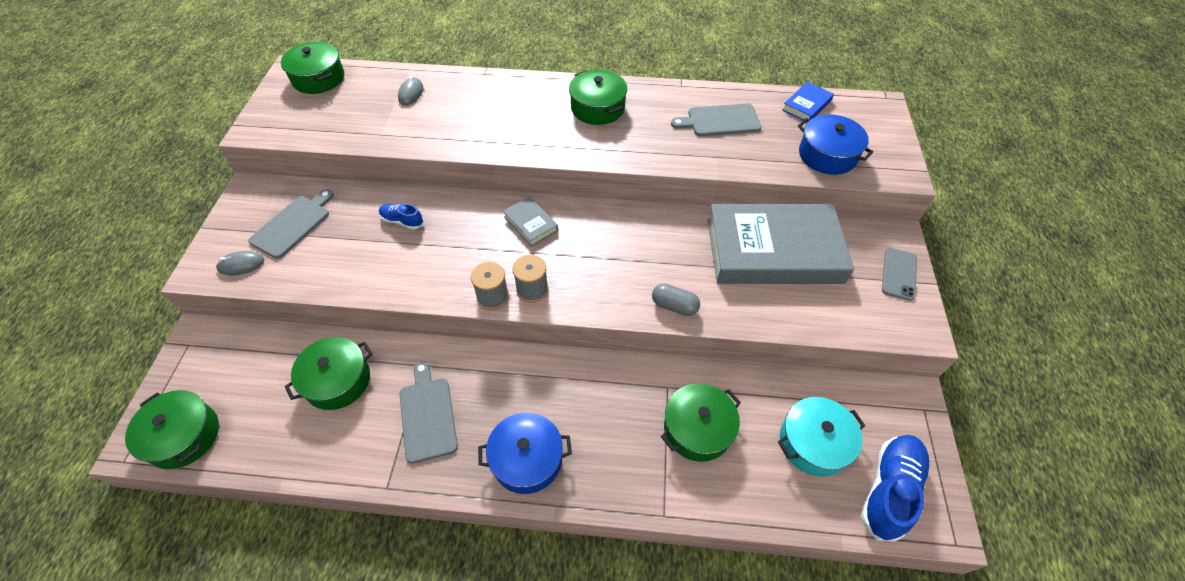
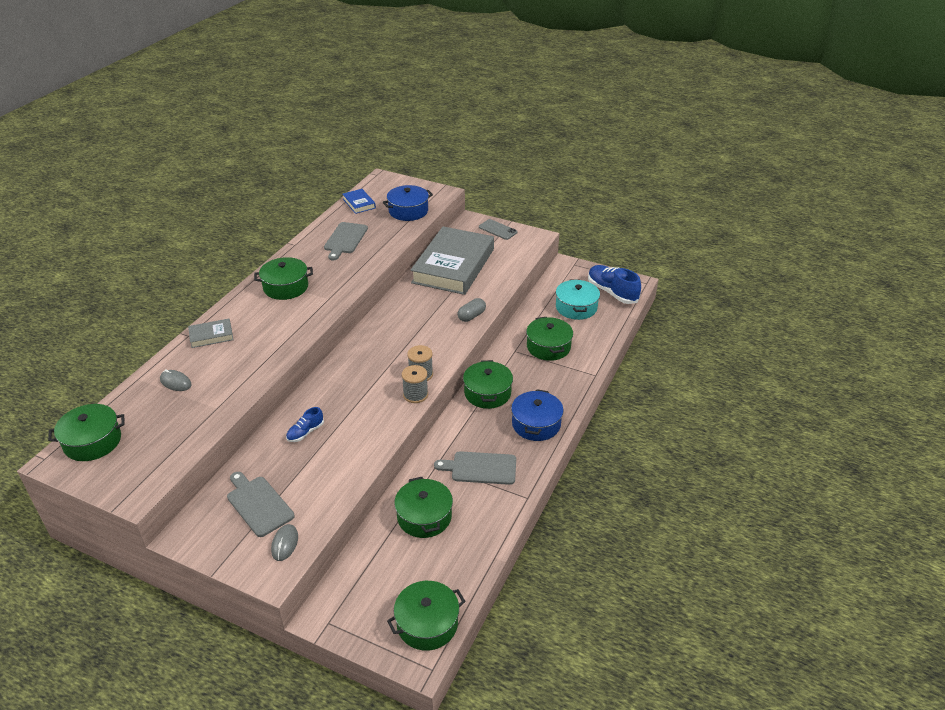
camera: 70 degrees left, 15 degrees down
grey book [503,196,558,247] -> grey book moved to [188,319,234,348]
none -> green pot [463,360,513,409]

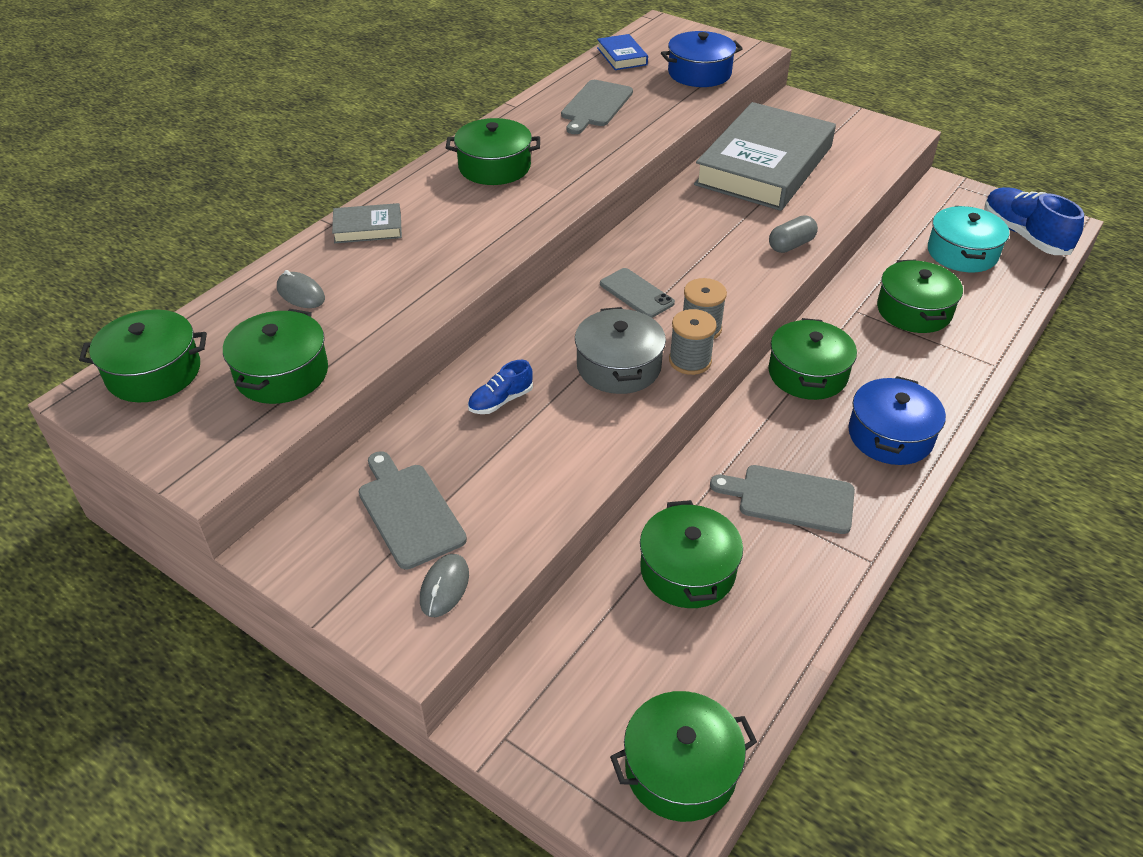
camera: 10 degrees right, 5 degrees up
grey phone [479,219,517,240] -> grey phone moved to [600,268,675,318]
none -> green pot [223,309,328,404]
none -> grey pot [575,307,666,394]

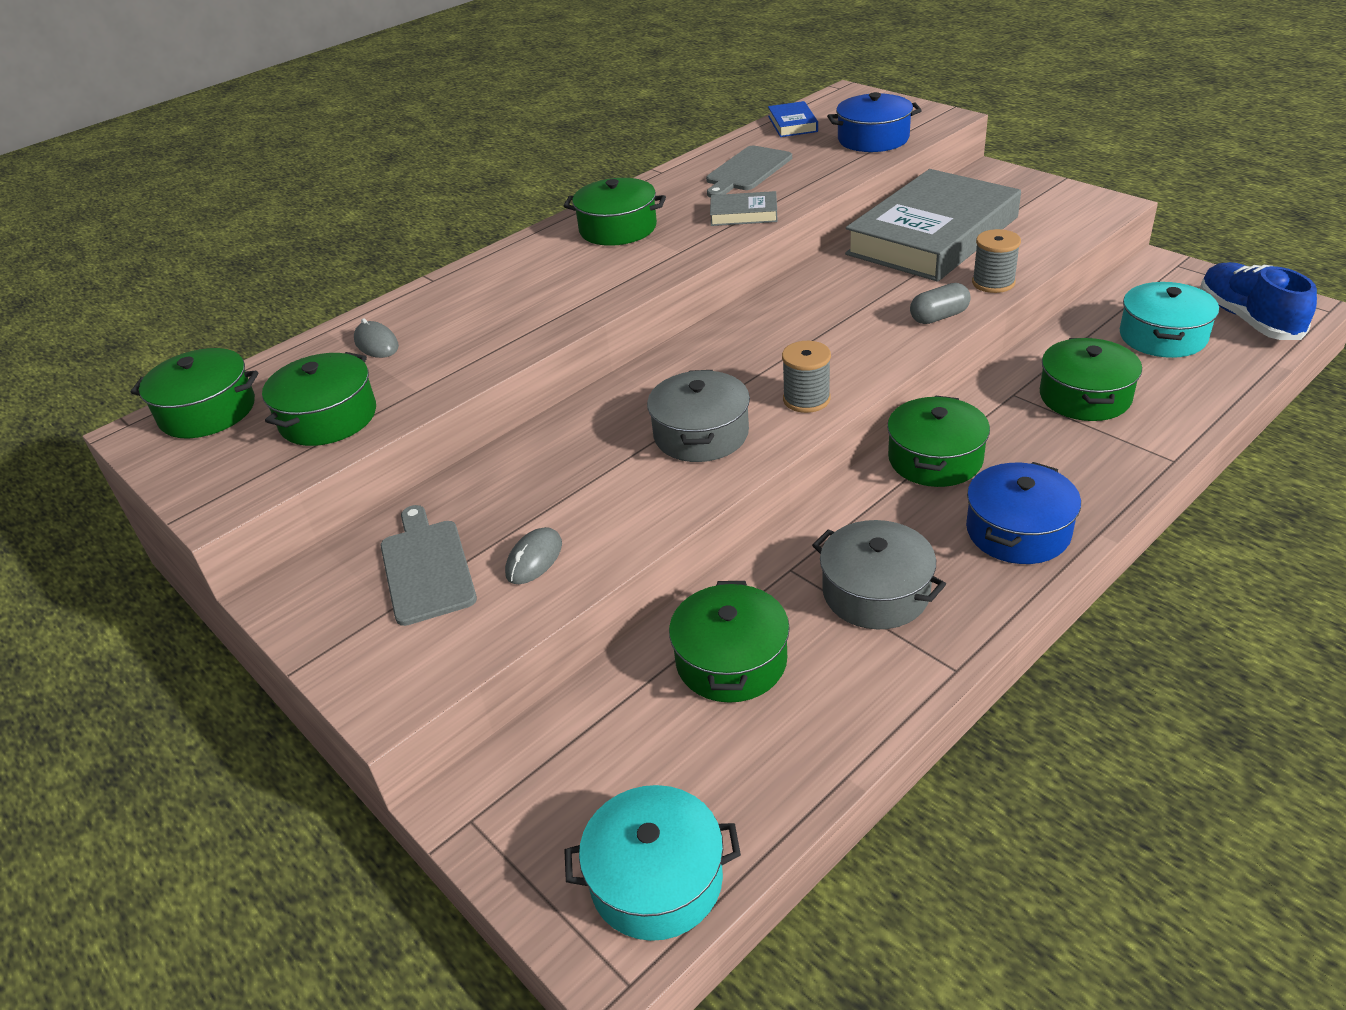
camera: 15 degrees right, 5 degrees down
grey book [332,203,402,243] -> grey book moved to [710,191,778,226]
grey mouse [420,554,469,617] -> grey mouse moved to [505,527,562,584]
blue shoe [468,360,533,414] -> none
grey phone [600,268,675,318] -> none
green pot [610,691,757,822] -> turquoise pot [564,785,741,941]
grey spool [669,309,717,375] -> grey spool moved to [972,229,1021,293]
grey cutting board [710,465,855,534] -> grey pot [812,520,946,629]

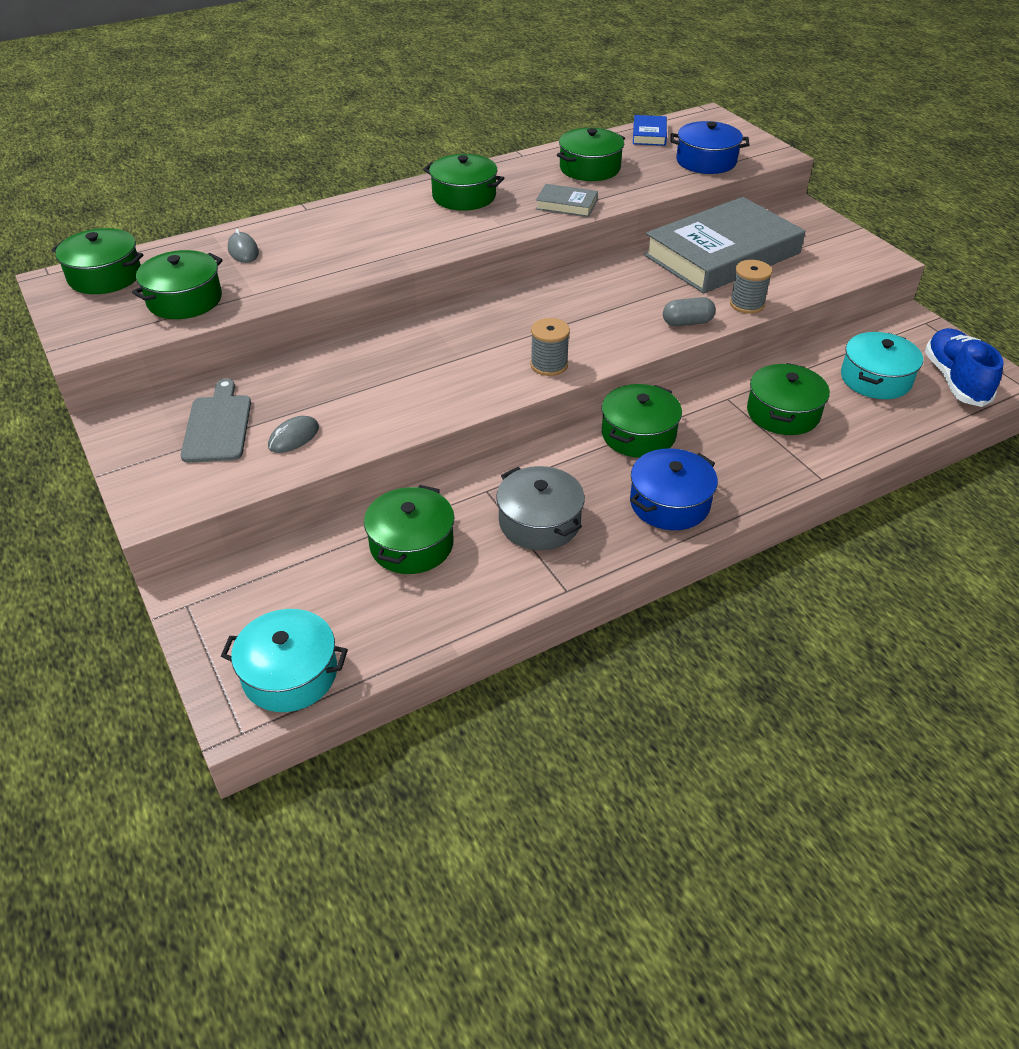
camera: 10 degrees right, 5 degrees up
grey pot [647,370,750,462] -> none
grey cutting board [706,146,792,198] -> green pot [557,128,625,181]

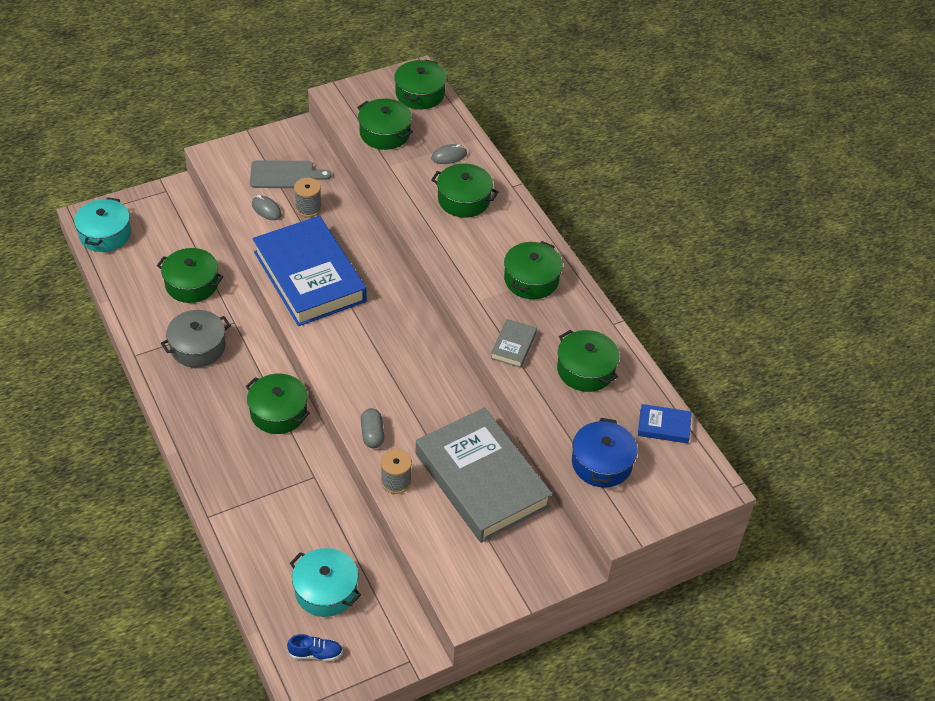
camera: 90 degrees right, 5 degrees up
grey spool [530,318,570,376] -> grey spool moved to [294,178,322,217]
blue pot [630,448,718,530] -> none
green pot [747,363,830,435] -> green pot moved to [431,164,499,218]
blue shoe [925,328,1004,407] -> blue shoe [287,634,343,661], size x0.53
none -> blue book [253,216,367,326]

